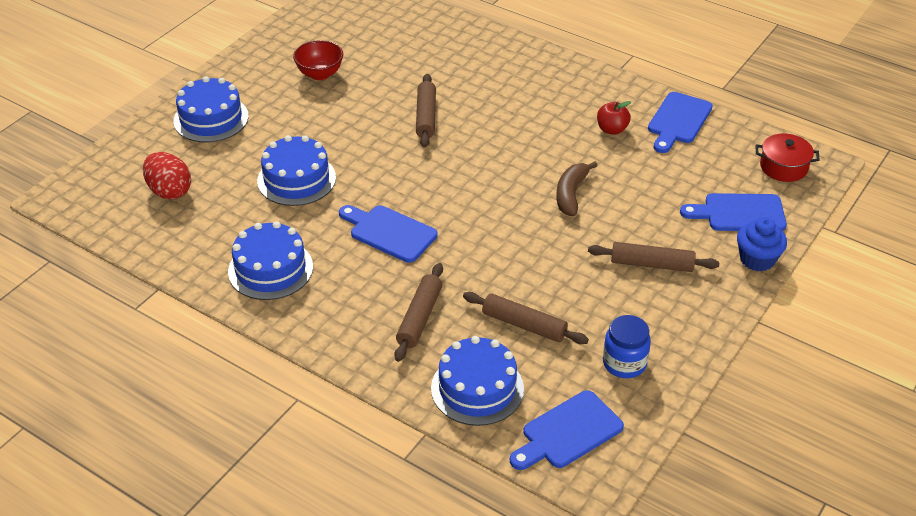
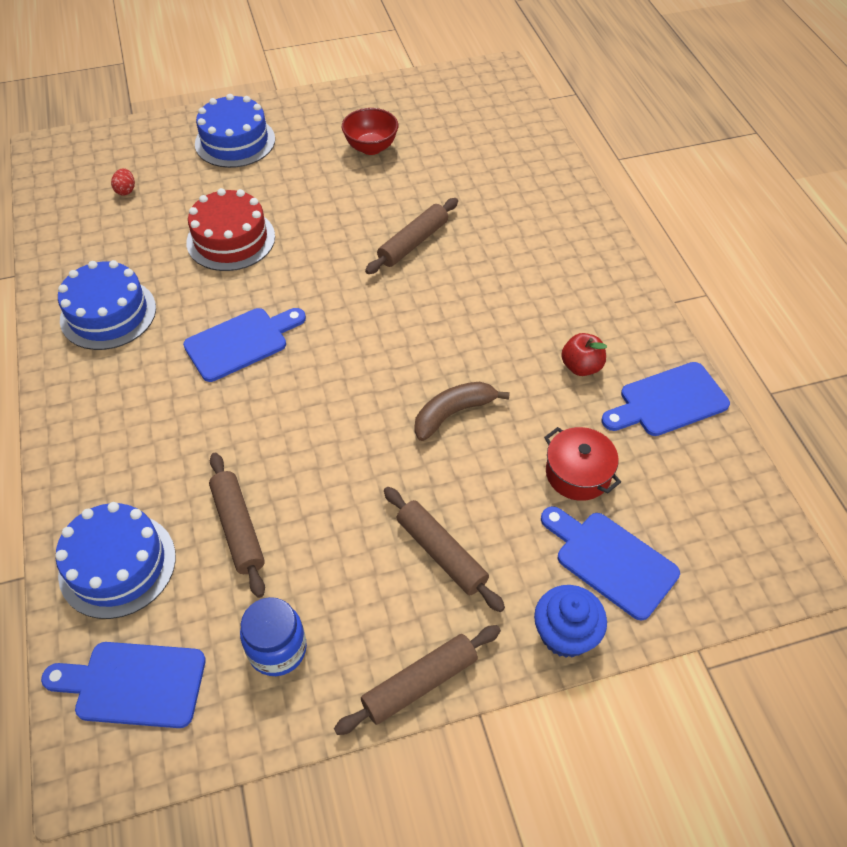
camera: 40 degrees right, 10 degrees up
red egg [143,152,191,200] -> red egg [111,168,135,196], size x0.49
blue cake [257,135,336,206] -> red cake [186,188,275,271]
blue cutting board [339,205,438,263] -> blue cutting board turned 75 degrees clockwise [183,308,306,382]
brown rolling pin [394,263,443,362] -> brown rolling pin moved to [334,625,501,735]
red pot [756,133,820,182] -> red pot moved to [544,427,621,501]

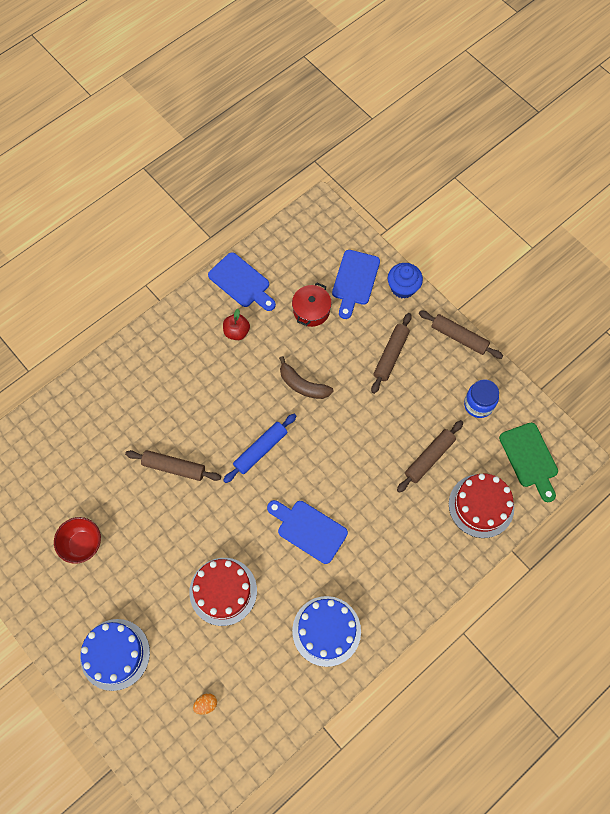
camera: 115 degrees left, 15 degrees up
blue cutting board [41,642,206,728] -> green cutting board [499,423,558,502]
blue cake [55,502,176,619] -> red cake [449,474,514,538]
red egg [111,168,135,196] -> orange egg [193,693,217,715]
none -> blue rolling pin [223,414,296,483]

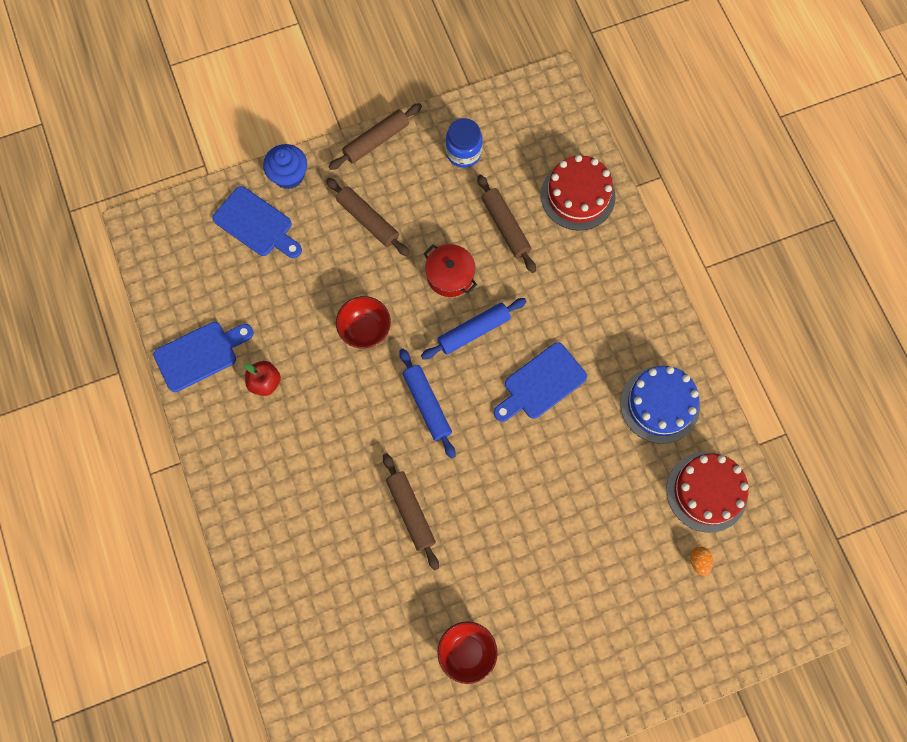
camera: 70 degrees left, 5 degrees up
blue cake [80,619,150,691] -> none
brown rolling pin [125,450,221,481] -> brown rolling pin turned 60 degrees counterclockwise [383,454,439,570]
red cake [189,558,257,626] -> red cake moved to [666,452,749,533]
brown banana [279,356,334,399] -> red bowl [336,296,391,349]
red pot [292,283,332,327] -> red pot moved to [423,244,477,297]
green cutting board [499,423,558,502] -> none
none -> blue rolling pin [421,298,527,360]

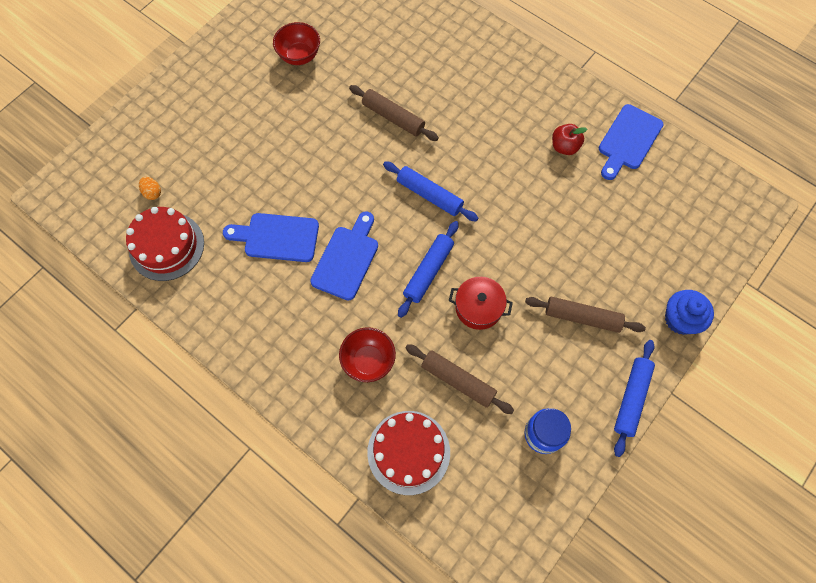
camera: 150 degrees right, 5 degrees down
blue cutting board [212,186,302,258] -> blue cutting board moved to [223,213,319,262]
brown rolling pin [329,103,422,170] -> blue rolling pin [614,340,655,457]
red bowl [336,296,391,349] -> red bowl moved to [339,327,396,382]
blue cake [620,366,700,444] -> none

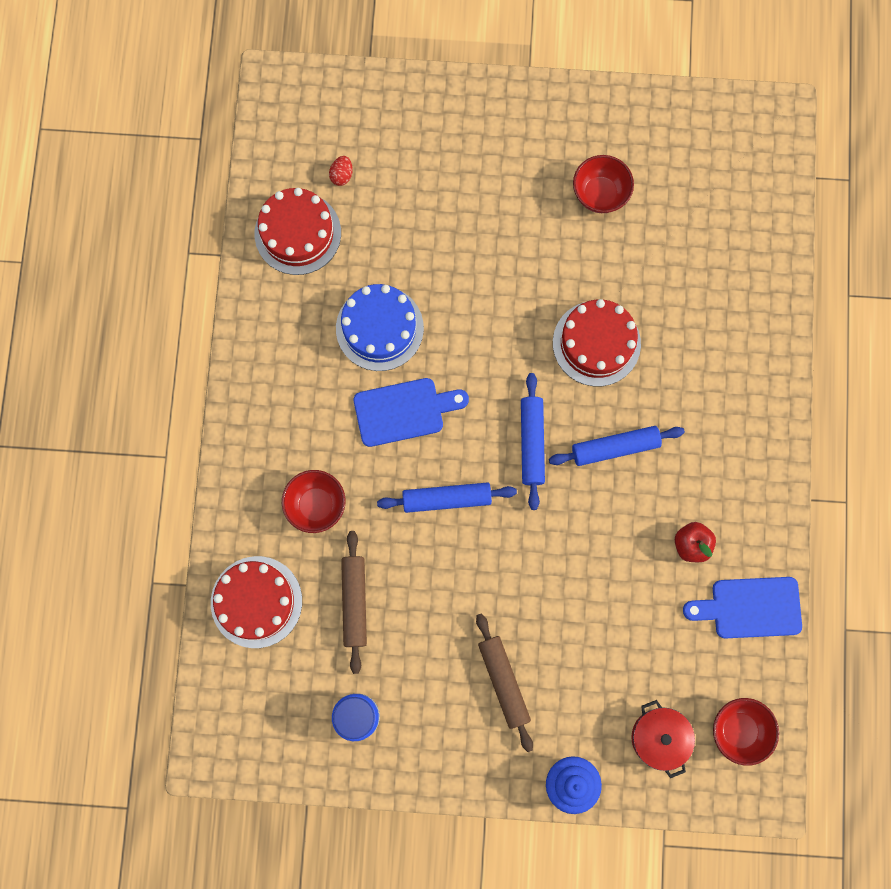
camera: 55 degrees right, 10 degrees up
orange egg [139,177,161,200] -> red egg [329,156,353,186]
blue cutting board [223,213,319,262] -> blue cake [336,284,424,371]
brown rolling pin [349,85,439,141] -> red cake [553,299,641,386]
red pot [449,277,513,330] -> red pot moved to [631,700,695,778]
blue rolling pin [614,340,655,457] -> blue rolling pin moved to [549,426,685,466]
none -> red bowl [713,698,779,766]

